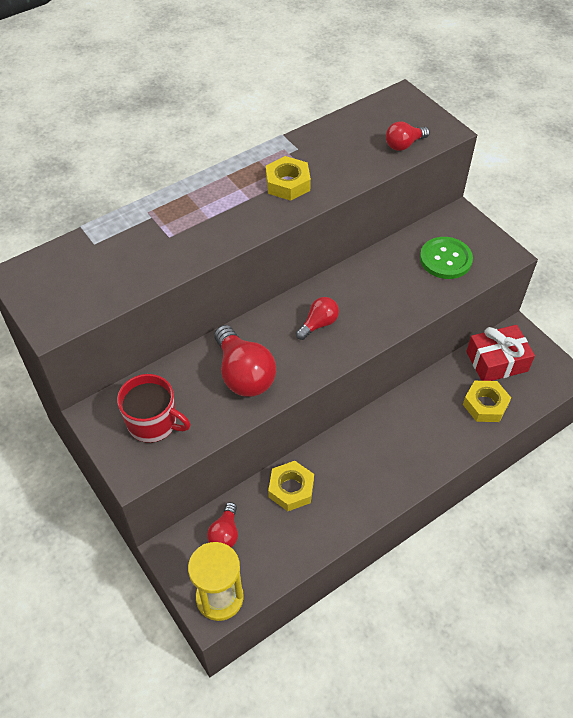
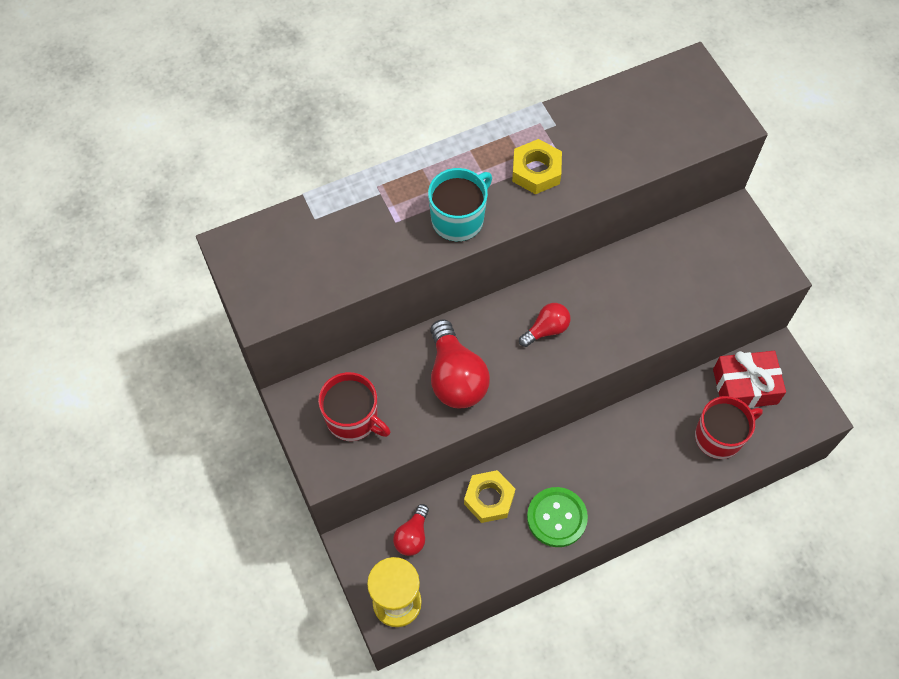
camera: 10 degrees right, 10 degrees up
red light bulb [386,121,430,151] -> none
green button [420,237,473,279] -> green button moved to [527,487,588,547]
yellow nut [463,381,511,422] -> red mug [695,396,763,459]
none -> turquoise mug [428,168,492,242]

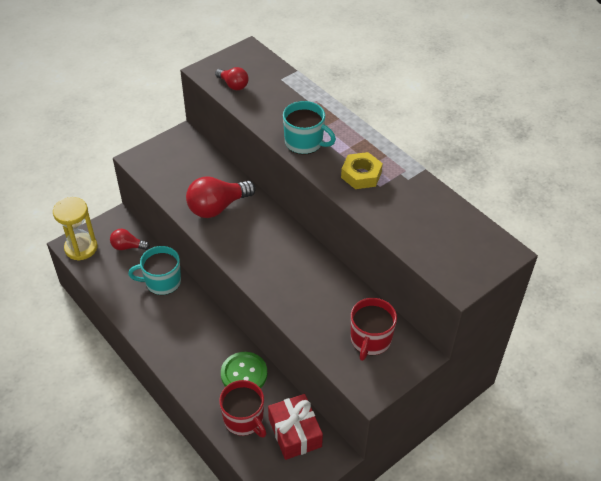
camera: 75 degrees right, 15 degrees down
red mug [318,372,391,441] -> red mug moved to [351,298,397,361]
yellow nut [464,470,515,523] -> turquoise mug [128,246,181,295]
red light bulb [519,303,571,347] -> red light bulb moved to [215,67,249,90]
green button [527,487,588,547] -> green button moved to [221,352,267,388]

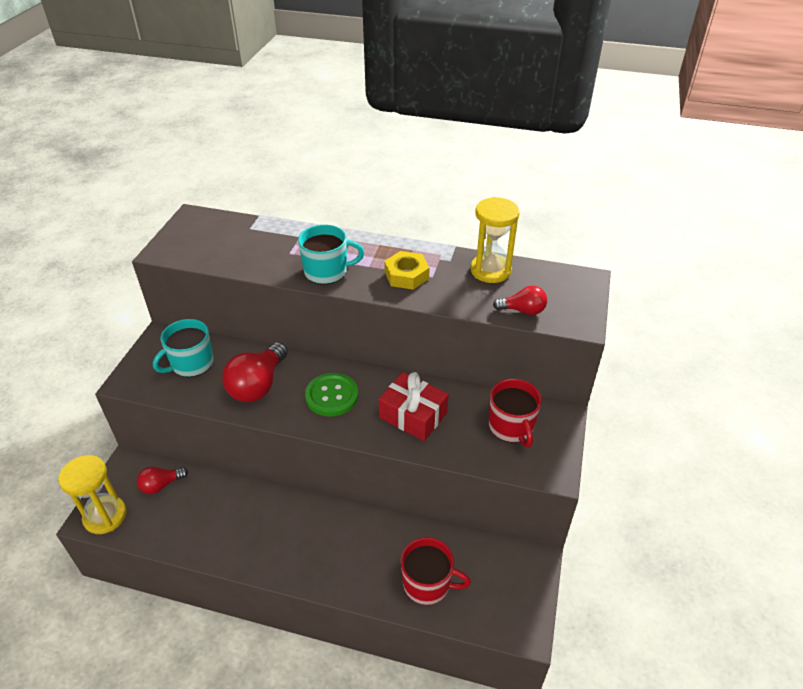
camera: 35 degrees left, 5 degrees down
turquoise mug [128,246,181,295] -> turquoise mug moved to [153,319,214,377]
red light bulb [215,67,249,90] -> red light bulb moved to [493,286,547,315]
green button [221,352,267,388] -> green button moved to [305,373,358,416]
red gift [268,394,323,460] -> red gift moved to [379,372,449,441]
none -> yellow hourglass [471,197,520,283]

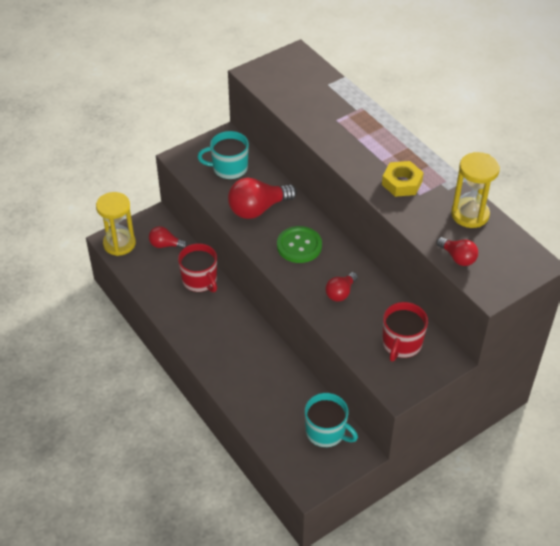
camera: 40 degrees right, 5 degrees up
turquoise mug [298,225,364,285] -> turquoise mug moved to [305,393,358,448]
red gift [379,372,449,441] -> red light bulb [325,272,358,302]
red mug [401,537,471,605] -> red mug moved to [178,243,217,292]

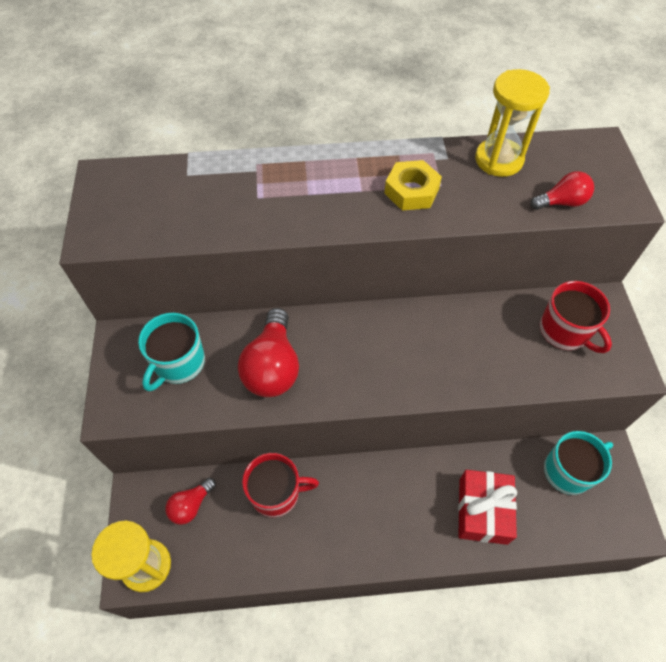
camera: 60 degrees left, 10 degrees up
green button [277,226,322,263] -> none
red light bulb [325,272,358,302] -> none
none -> red gift [458,470,517,545]

